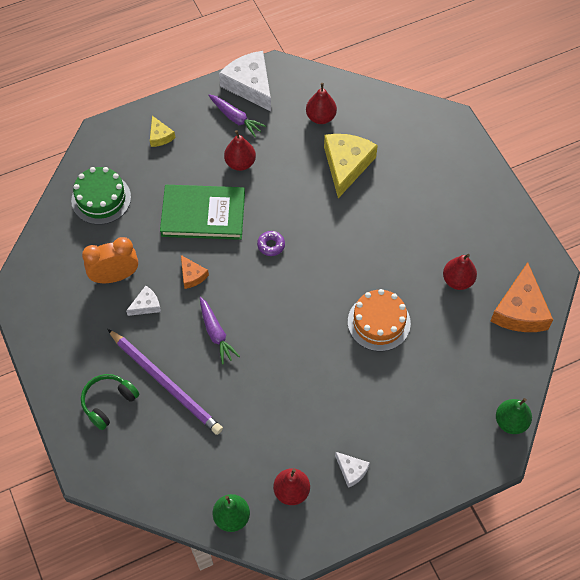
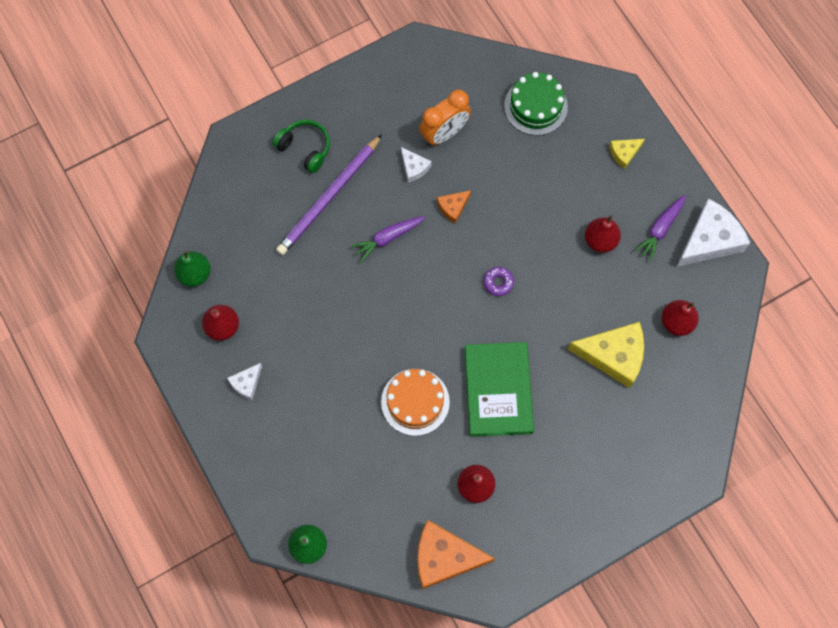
camera: 85 degrees right, 10 degrees up
orange clock [82,237,138,283] -> orange clock turned 75 degrees clockwise [419,90,471,146]
green book [160,185,245,240] -> green book moved to [465,342,534,437]

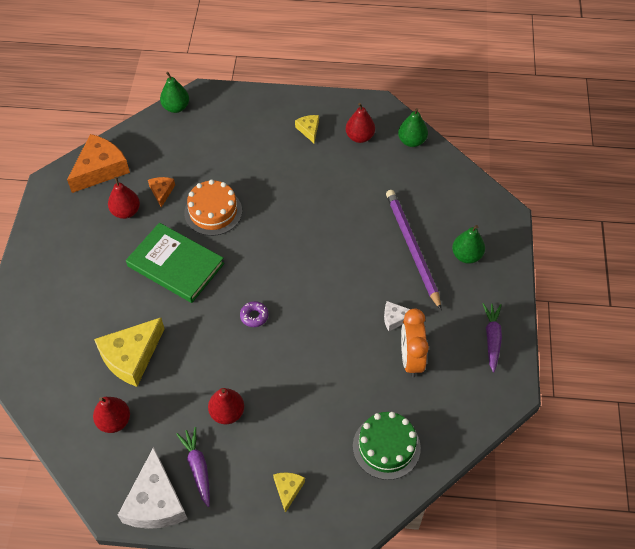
camera: 125 degrees right, 15 degrees down
white cheese [227,363,262,400] -> yellow cheese [295,115,319,143]
green headphones [273,120,330,173] -> green pear [452,225,485,264]
purple carrot [351,216,425,262] -> purple carrot moved to [483,303,502,373]
orange cheese [437,190,471,224] -> orange cheese moved to [148,177,175,207]

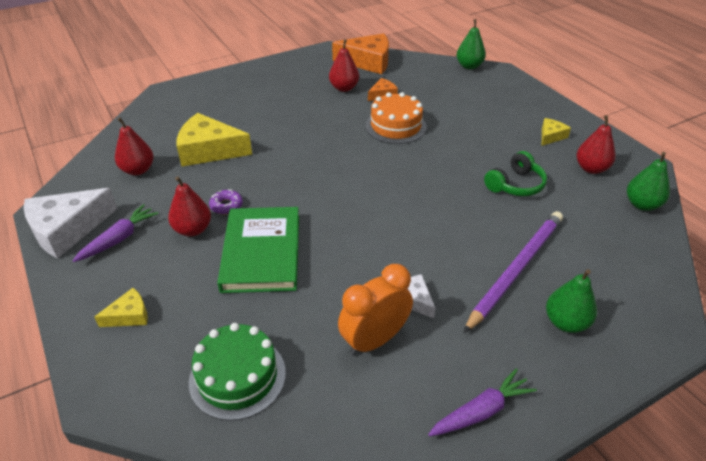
camera: 55 degrees right, 15 degrees down
green book [126,223,224,303] -> green book moved to [217,207,299,293]
purple donut [240,301,268,327] -> purple donut moved to [209,189,243,214]
none -> green headphones [484,151,547,196]

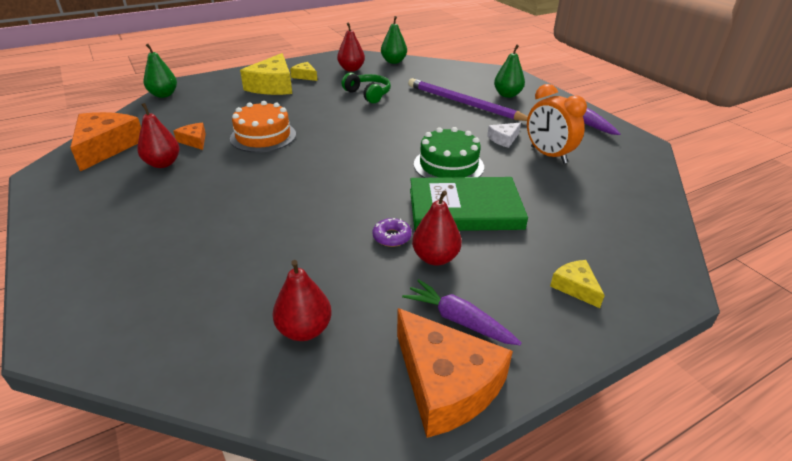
camera: 90 degrees left, 5 degrees down
white cheese [24,188,117,259] -> orange cheese [397,308,513,438]
yellow cheese [177,113,252,167] -> yellow cheese moved to [240,53,292,95]
green cake [189,323,286,421] -> green cake moved to [414,127,484,178]

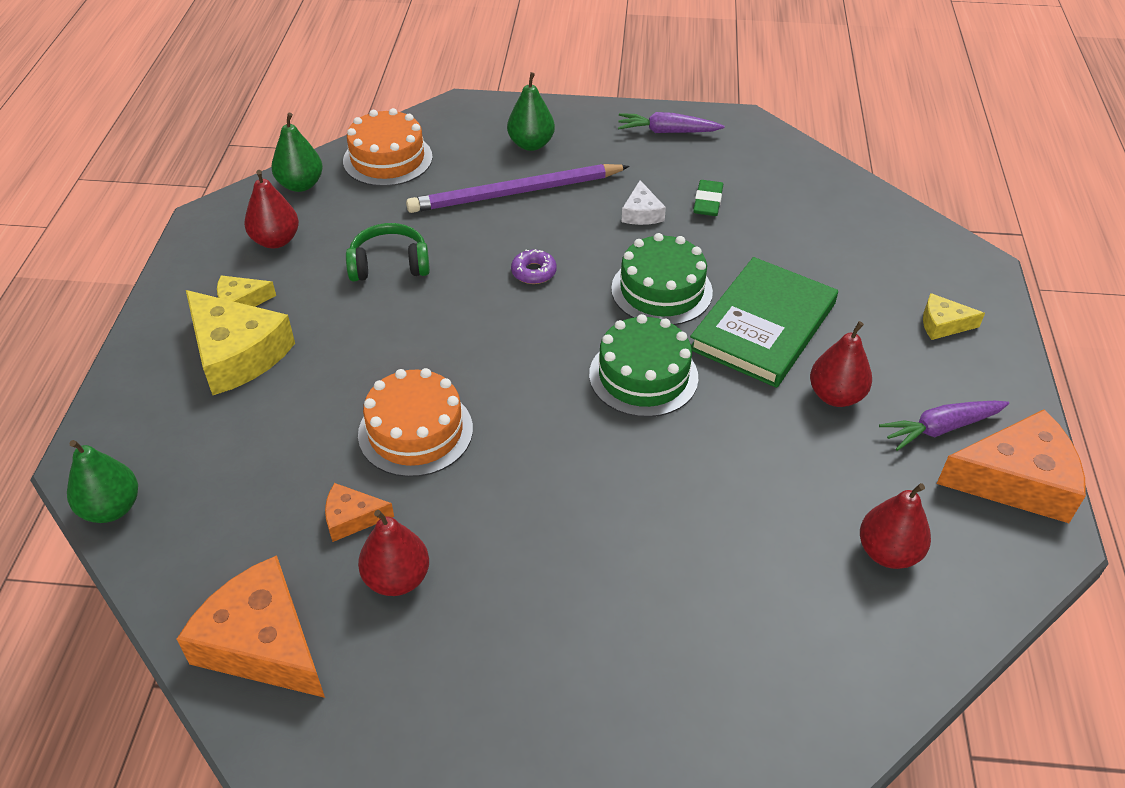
camera: 55 degrees left, 10 degrees up
purple donut [372,218,412,247] -> purple donut moved to [511,249,557,284]
orange clock [527,84,587,164] -> green eraser [693,180,723,216]
none -> orange cake [343,108,433,186]
none -> green cake [589,314,698,417]

